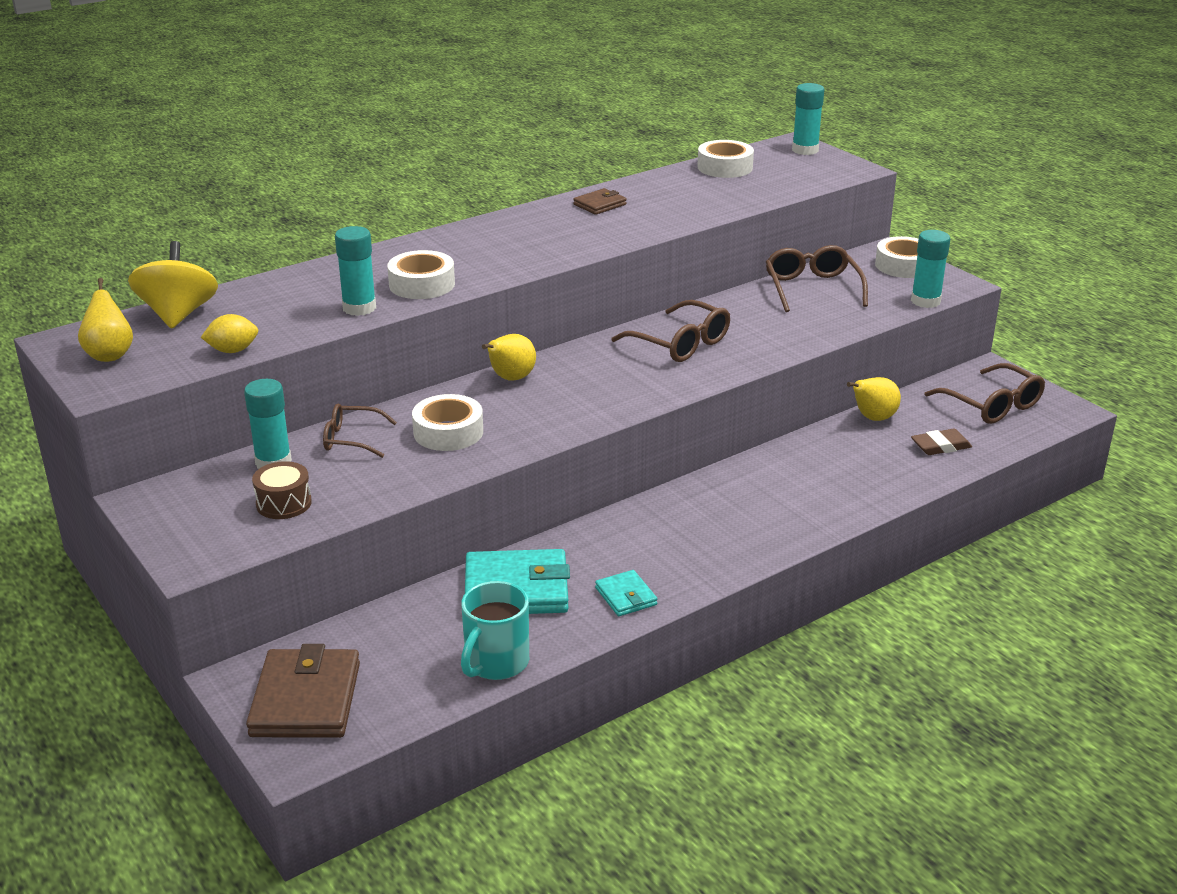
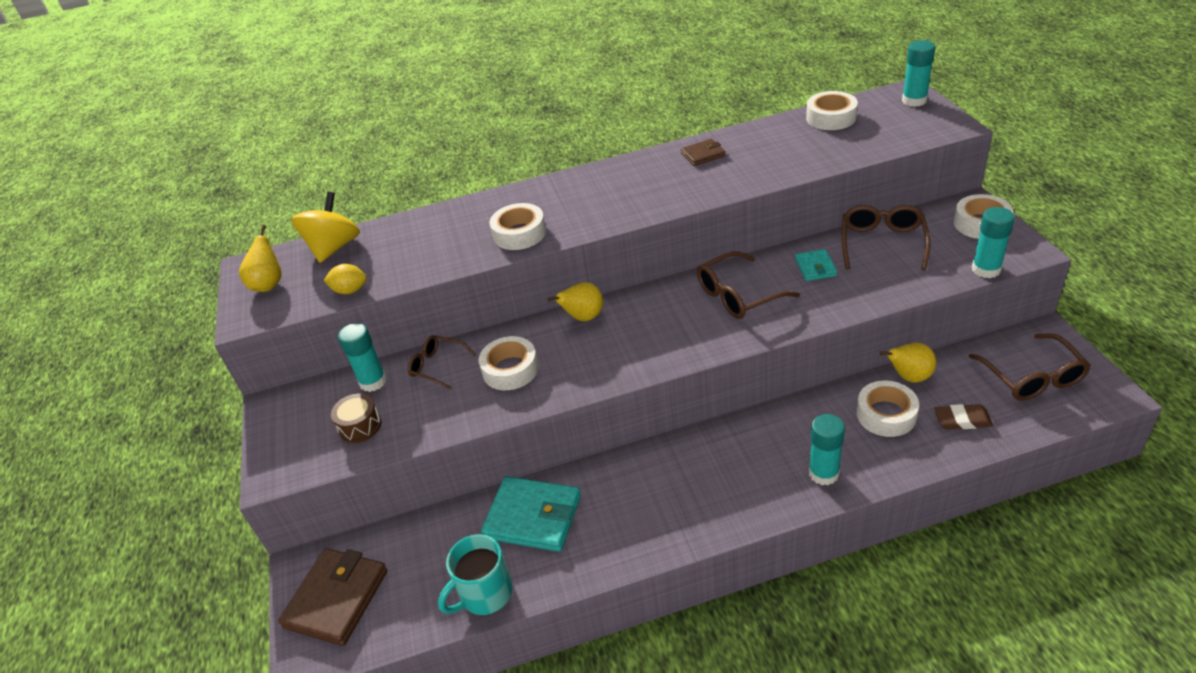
camera: 25 degrees right, 10 degrees up
turquoise glue stick [335,226,376,316] -> turquoise glue stick moved to [809,414,845,485]
turquoise wallet [595,570,657,616] -> turquoise wallet moved to [795,249,837,281]
brown glasses [611,300,730,362] -> brown glasses turned 90 degrees clockwise [697,251,800,319]
none -> white tape [857,381,919,437]

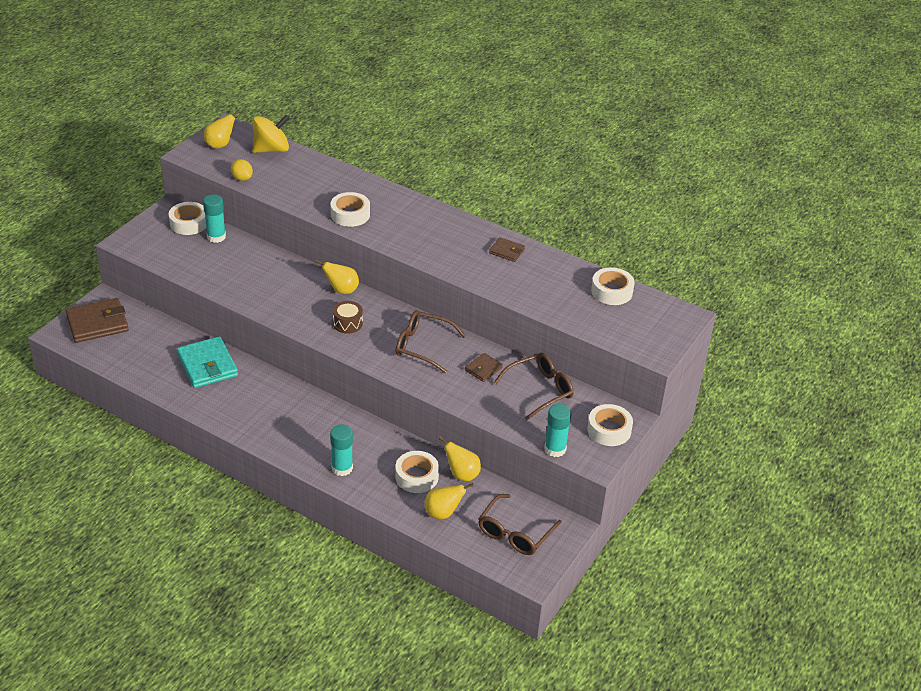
camera: 40 degrees right, 0 degrees up
brown drum [331,393,381,443] -> brown drum moved to [333,301,363,334]
brown glasses [408,335,476,390] -> none
turquoise mug [438,534,512,615] -> none
white tape [479,336,539,390] -> white tape moved to [169,202,206,235]
turquoise wallet [795,249,837,281] -> brown wallet [465,353,503,382]
turquoise glue stick [902,40,935,107] -> none
brown eraser [934,404,993,429] -> yellow pear [424,483,474,519]

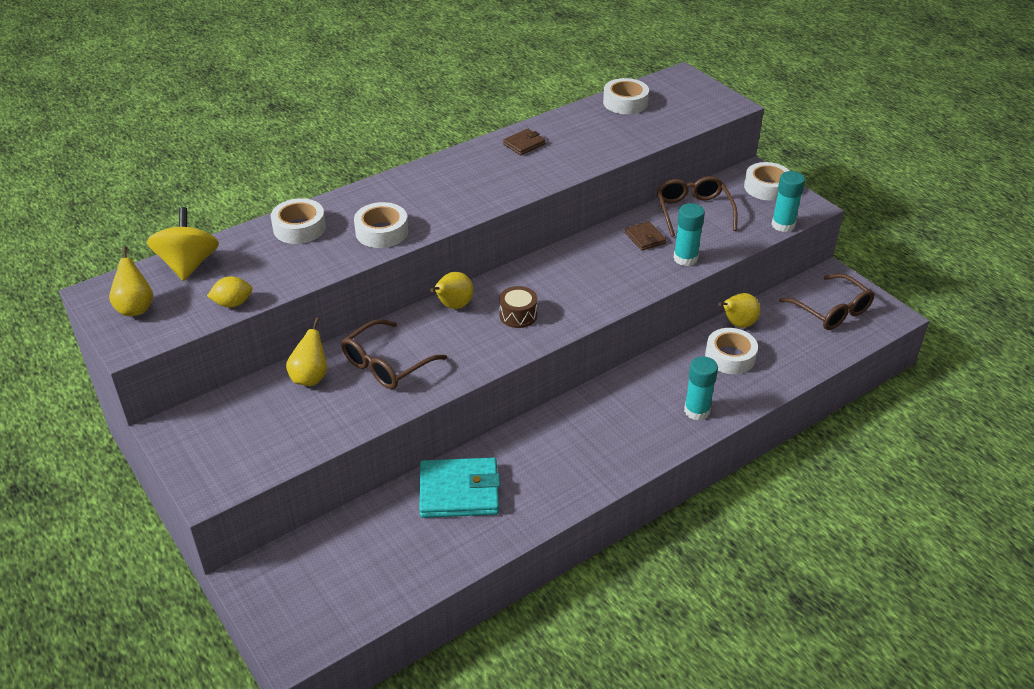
camera: 65 degrees left, 0 degrees up
brown wallet [66,298,128,343] -> none
white tape [169,202,206,235] -> white tape moved to [271,198,326,244]
turquoise glue stick [203,194,226,243] -> turquoise glue stick moved to [673,203,705,266]
brown glasses [396,311,466,373] -> brown glasses moved to [341,319,447,389]
yellow pear [424,483,474,519] -> yellow pear moved to [286,318,327,386]

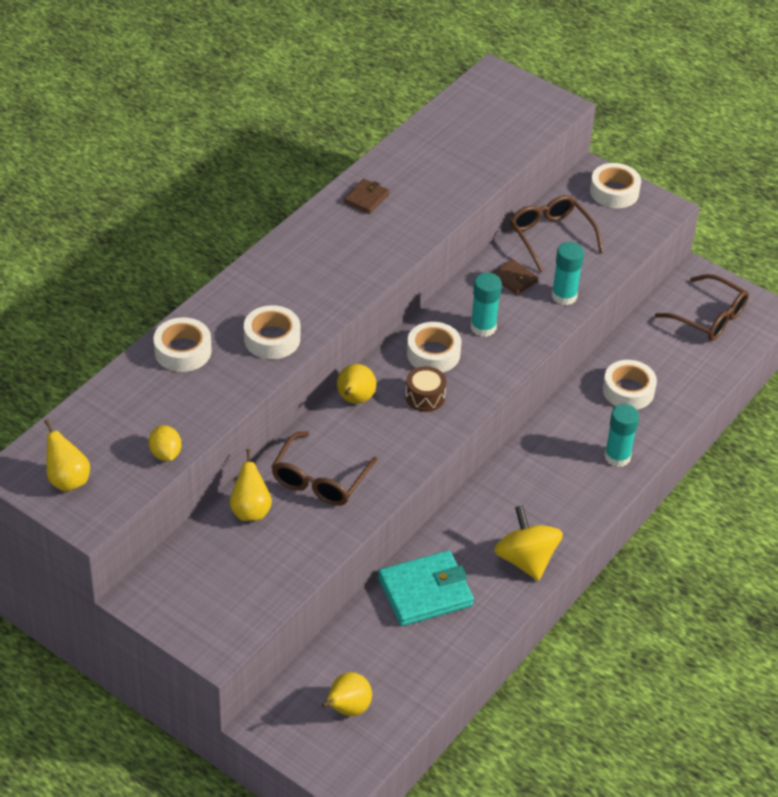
camera: 20 degrees left, 5 degrees up
yellow spinning top [147,207,219,281] -> yellow spinning top moved to [494,506,563,581]
yellow lemon [207,276,252,307] -> yellow lemon turned 75 degrees counterclockwise [149,425,181,461]
white tape [603,78,649,114] -> white tape moved to [407,322,462,372]
yellow pear [718,293,760,328] -> yellow pear moved to [322,672,372,716]
turquoise glue stick [771,171,805,232] -> turquoise glue stick moved to [471,273,502,337]

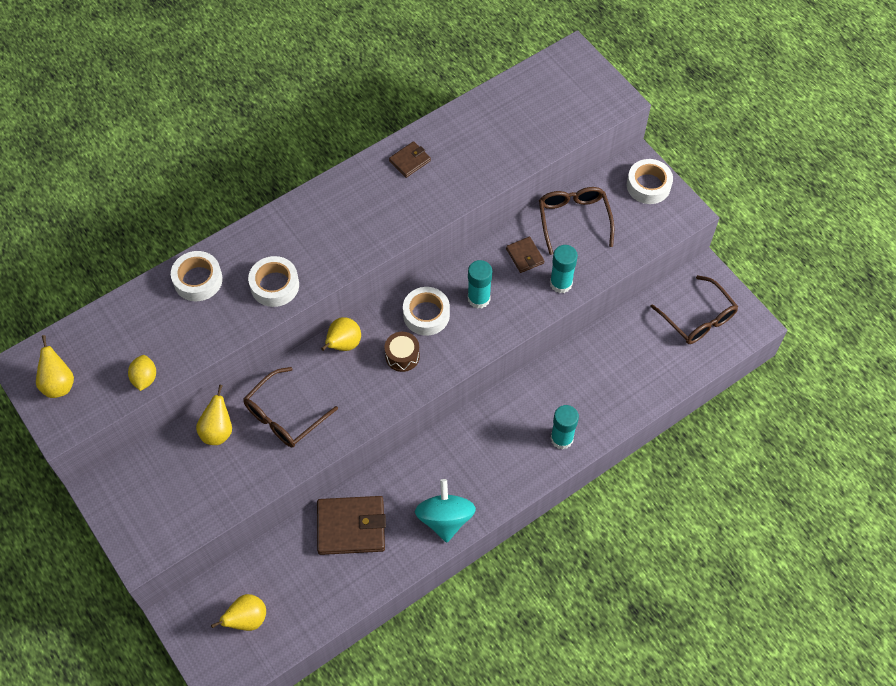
camera: 20 degrees right, 15 degrees up
turquoise wallet [378,550,474,626] -> brown wallet [317,496,386,555]
yellow spinning top [494,506,563,581] -> turquoise spinning top [415,479,476,542]
white tape [603,360,657,409] -> none

